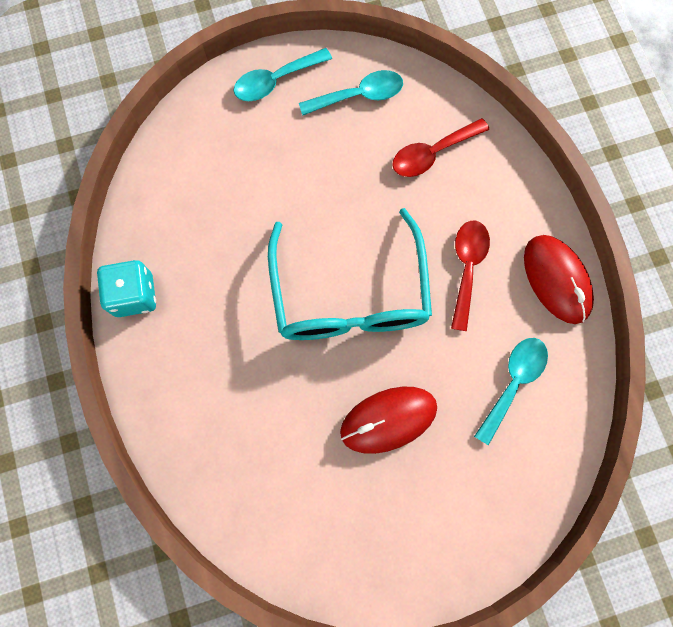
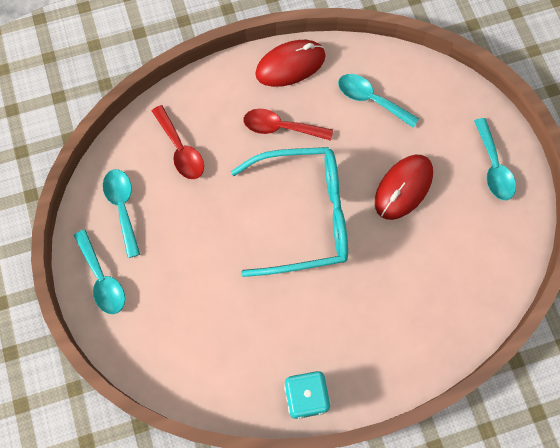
camera: 90 degrees left, 5 degrees down
red mouse [340,387,437,454] -> red mouse turned 60 degrees clockwise [375,155,433,220]
none -> turquoise spoon [474,118,516,200]

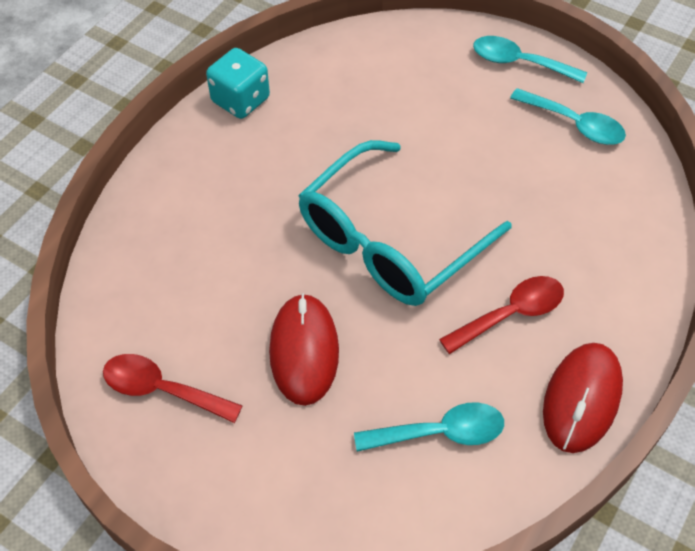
camera: 140 degrees right, 15 degrees down
red spoon [152,105,204,179] -> red spoon moved to [103,354,243,423]
turquoise spoon [474,118,516,200] -> none

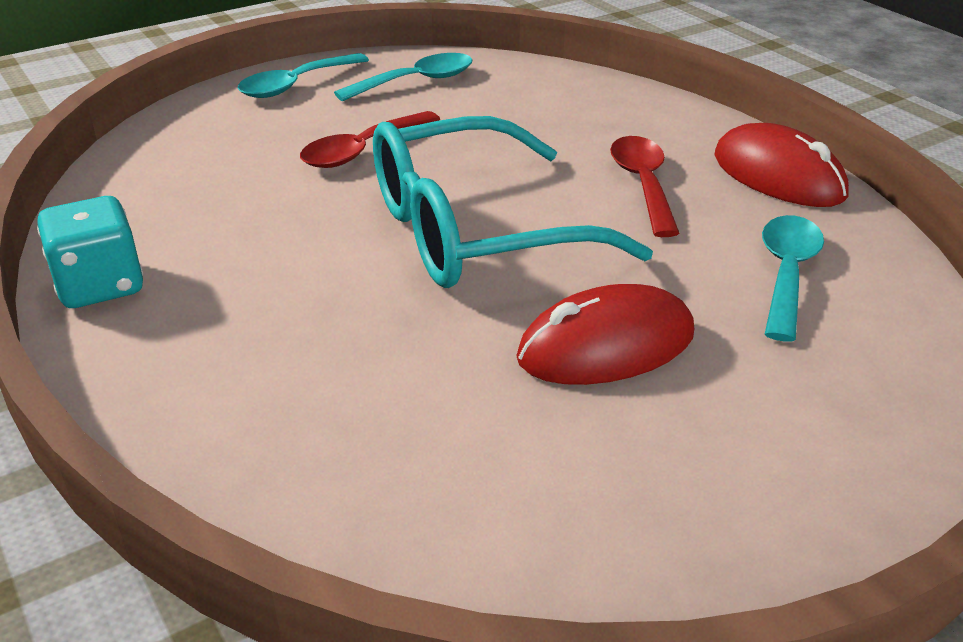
camera: 65 degrees left, 20 degrees down
red spoon [103,354,243,423] -> red spoon moved to [300,111,440,168]
red mouse [269,293,339,406] -> red mouse turned 45 degrees counterclockwise [516,284,694,385]
turquoise glasses [298,140,512,306] -> turquoise glasses turned 90 degrees clockwise [373,116,653,288]

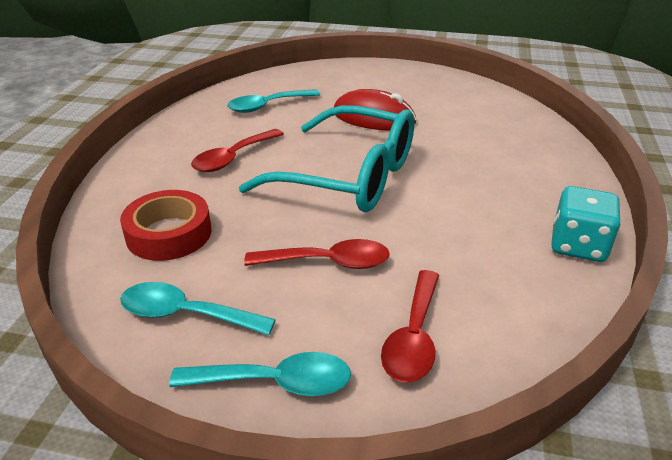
camera: 135 degrees left, 0 degrees up
red mouse [714,123,849,207] -> none
none -> red tape [120,190,211,261]
none -> red spoon [381,270,439,383]

